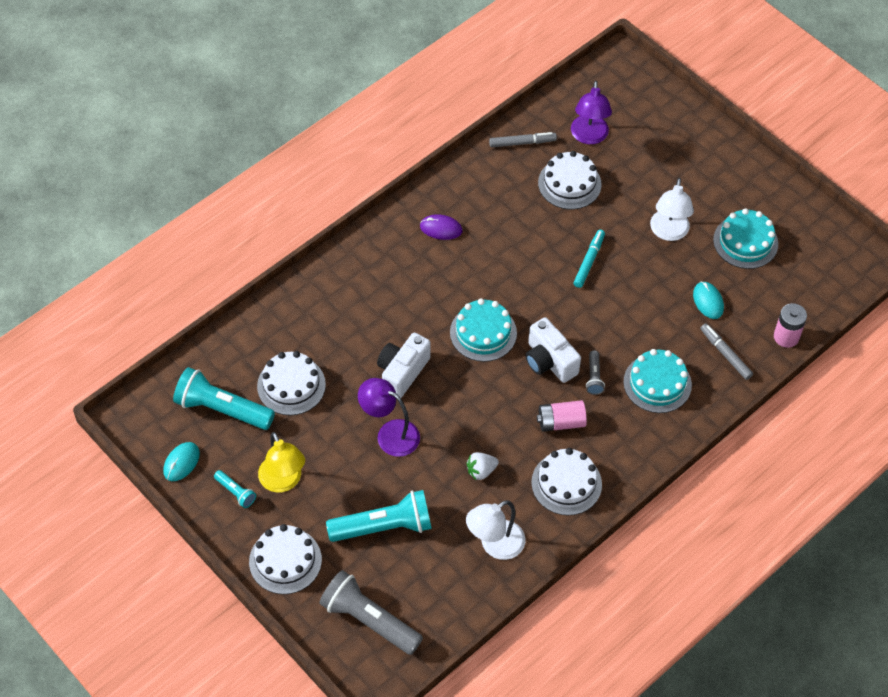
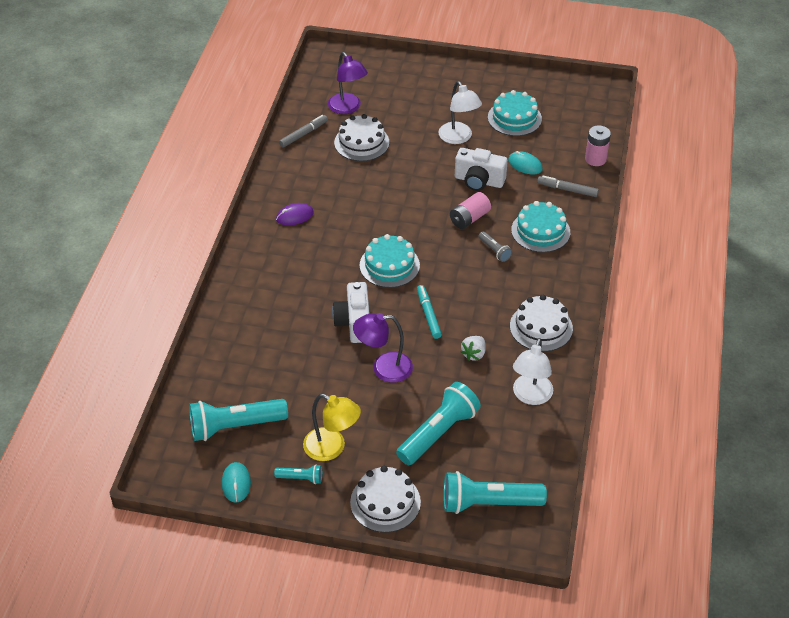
camera: 35 degrees left, 10 degrees down
white cake [257,351,326,415] -> none
grey flashlight [319,570,423,655] -> turquoise flashlight [443,471,547,514]
white camera [526,317,581,383] -> white camera moved to [455,148,508,191]
pink battery [537,400,587,432] -> pink battery moved to [450,192,491,229]
turquoise marker [573,230,605,288] -> turquoise marker moved to [417,285,442,339]

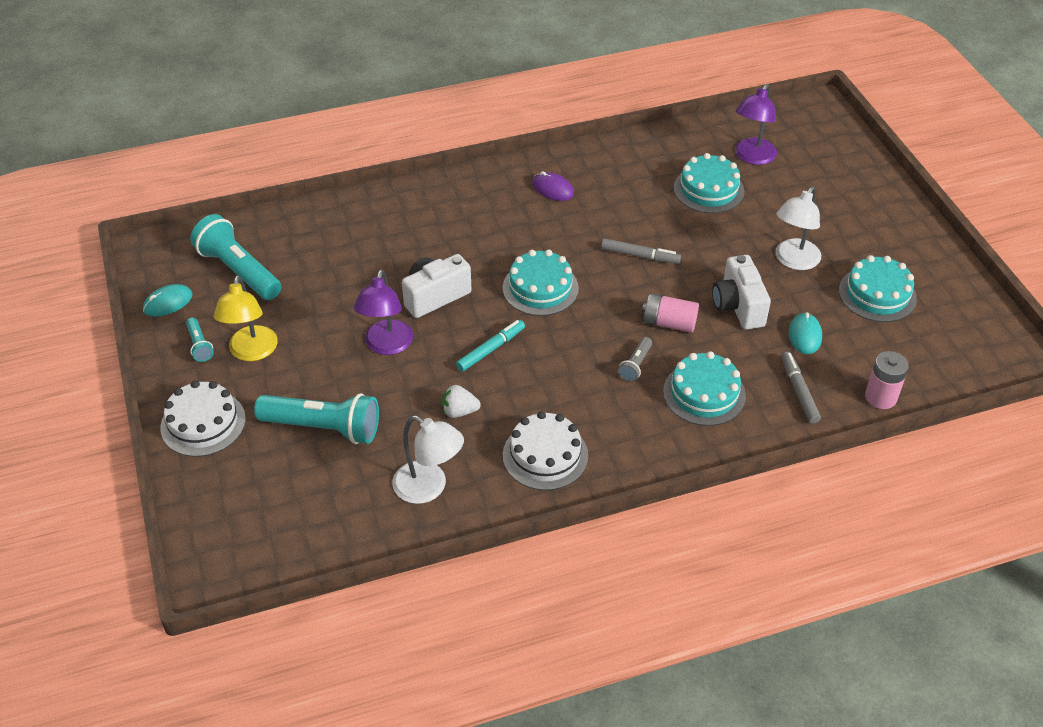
camera: 60 degrees right, 0 degrees up
grey marker [279,115,328,147] -> grey marker moved to [601,238,681,264]
white cake [334,114,389,161] -> turquoise cake [674,153,745,213]
purple lamp [353,313,413,383] -> purple lamp turned 135 degrees counterclockwise [354,269,413,355]
turquoise flashlight [443,471,547,514] -> none
white lamp [513,338,553,405] -> white lamp turned 135 degrees counterclockwise [392,416,464,504]

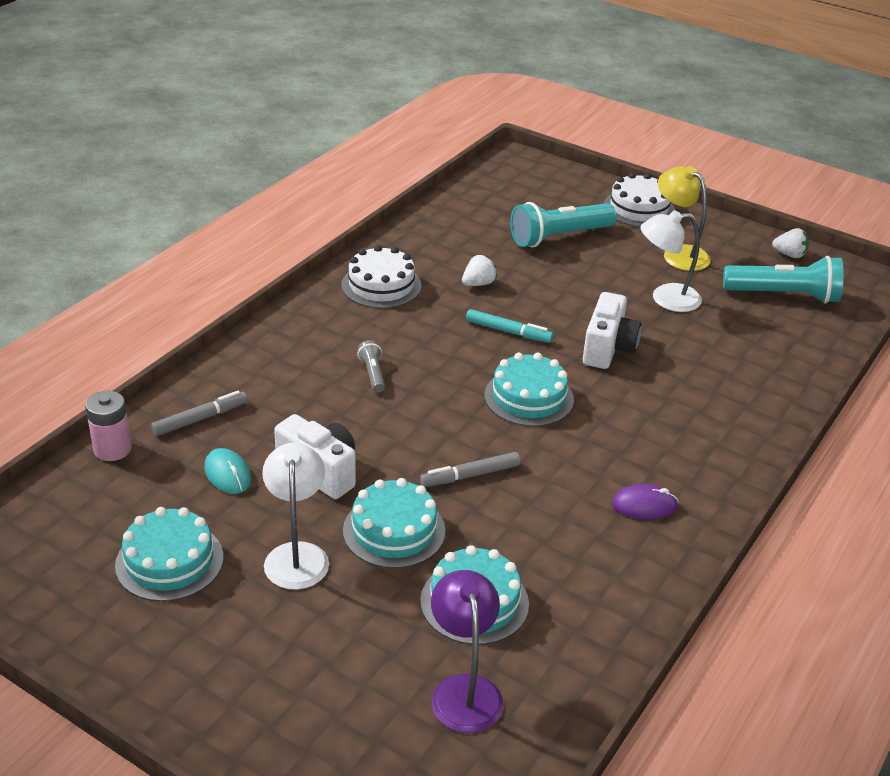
camera: 140 degrees right, 10 degrees down
turquoise mouse [143,284,193,317] -> white strawberry [772,228,809,258]
turquoise flashlight [186,318,214,362] -> none
purple lamp [354,269,413,355] -> none
white lamp [392,416,464,504] -> white lamp moved to [640,210,702,312]
turquoise marker [456,320,525,372] -> turquoise marker turned 75 degrees counterclockwise [466,309,553,343]
pink battery [642,293,699,333] -> none
turquoise cake [663,351,746,426] -> turquoise cake moved to [343,478,445,569]
grey marker [781,352,821,424] -> grey marker turned 75 degrees counterclockwise [151,391,248,436]

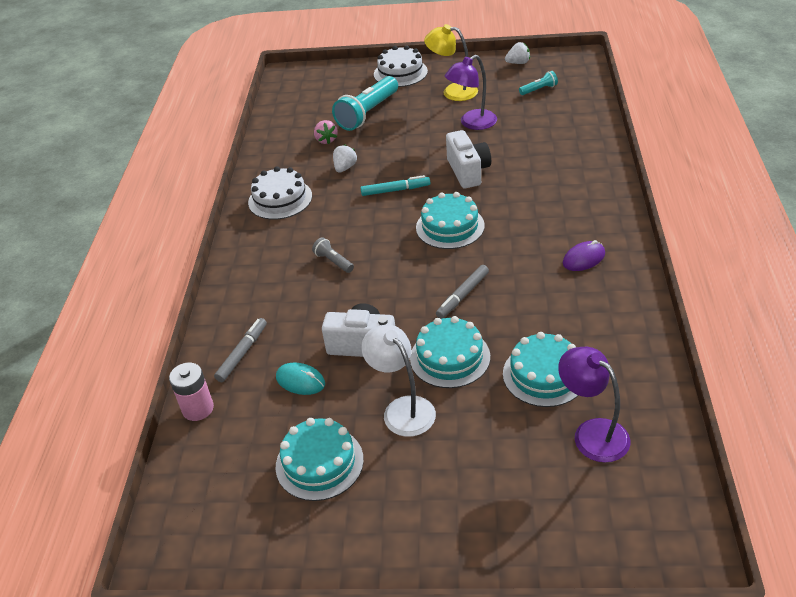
camera: 25 degrees left, 5 degrees up
white lamp [640,210,702,312] -> purple lamp [445,55,497,130]
turquoise flashlight [723,256,844,304] -> turquoise flashlight [519,71,558,95], size x0.47
none -> pink strawberry [314,120,337,144]

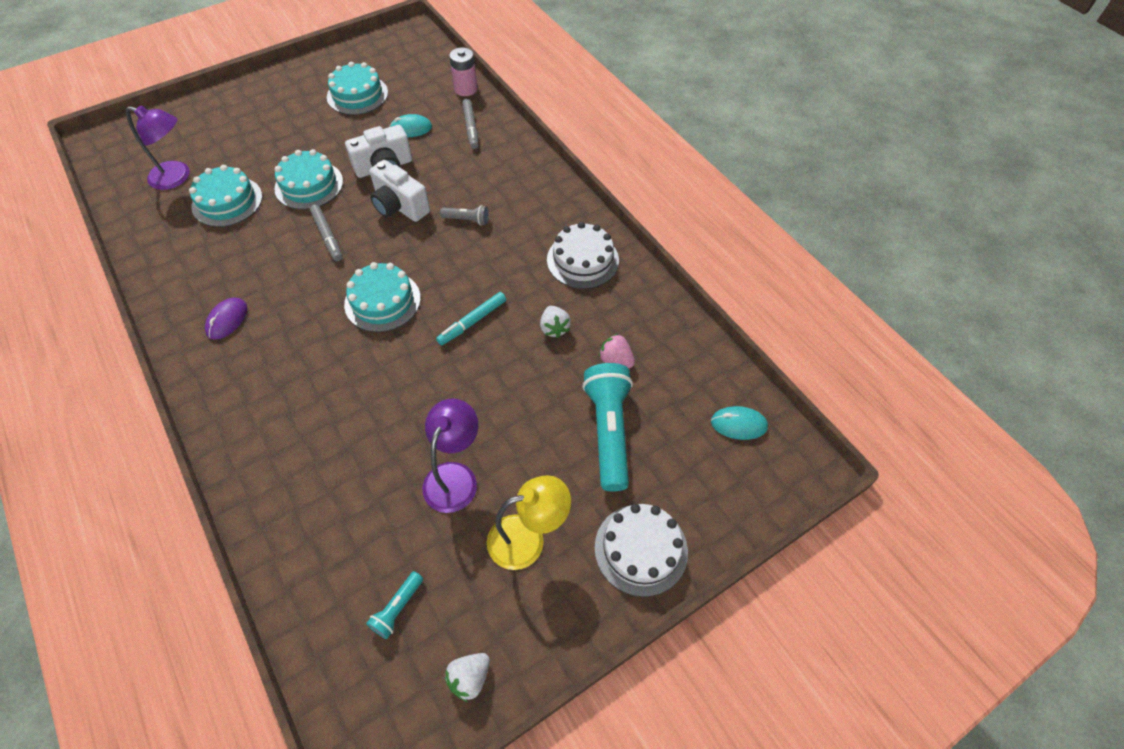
camera: 140 degrees right, 15 degrees up
white lamp [361,325,436,437] -> none
grey marker [436,265,489,319] -> grey marker turned 150 degrees clockwise [310,204,342,261]
white camera [446,130,491,188] -> white camera moved to [369,160,430,222]
none -> turquoise mouse [711,406,768,440]

